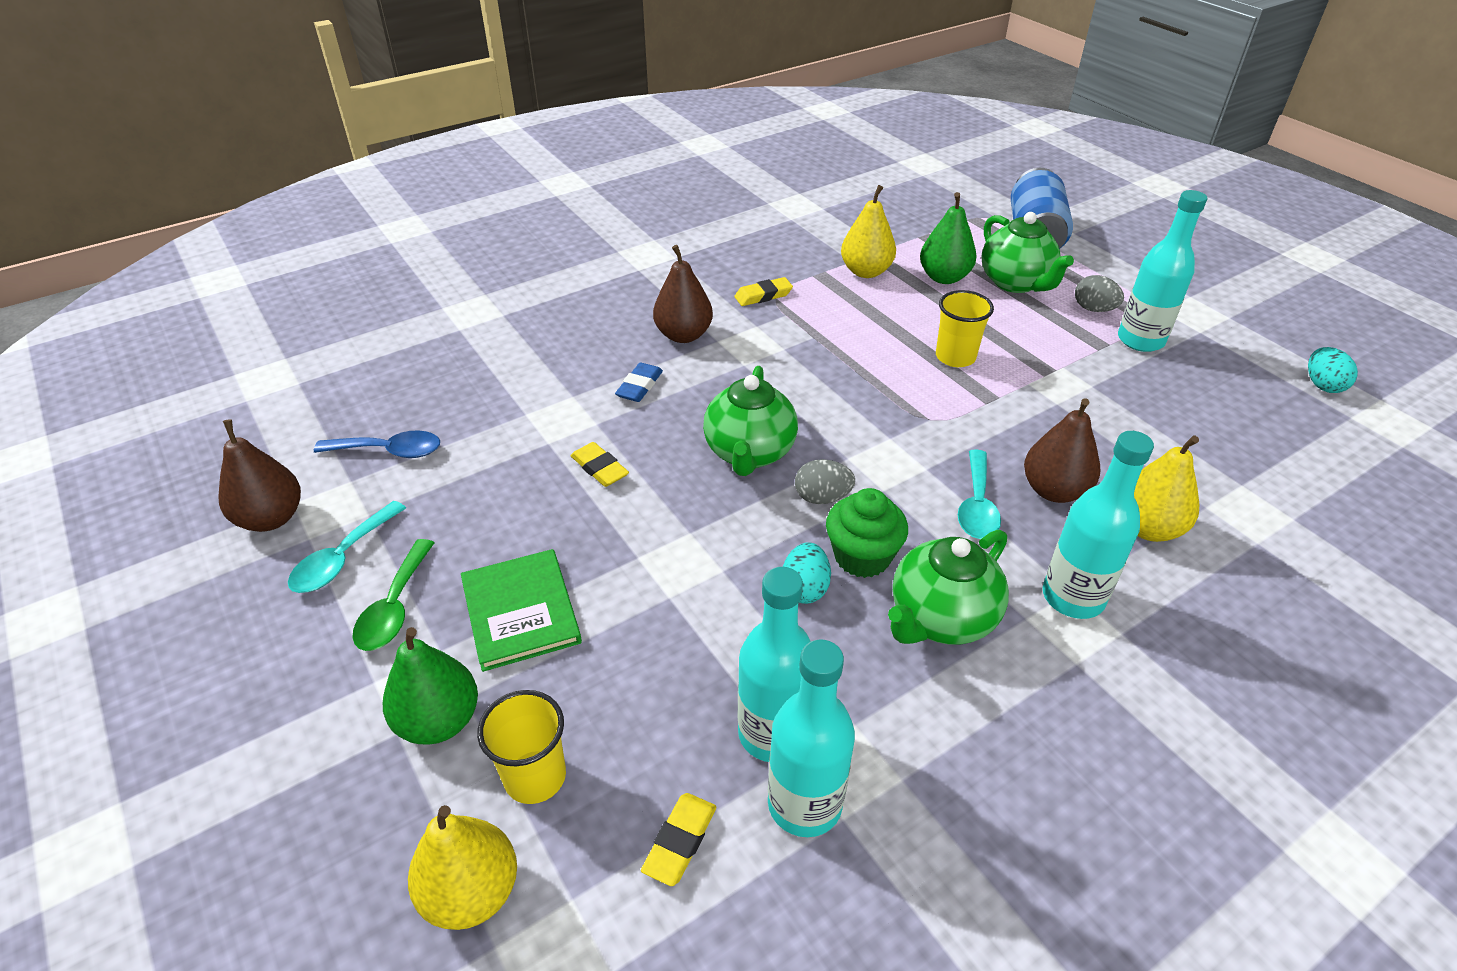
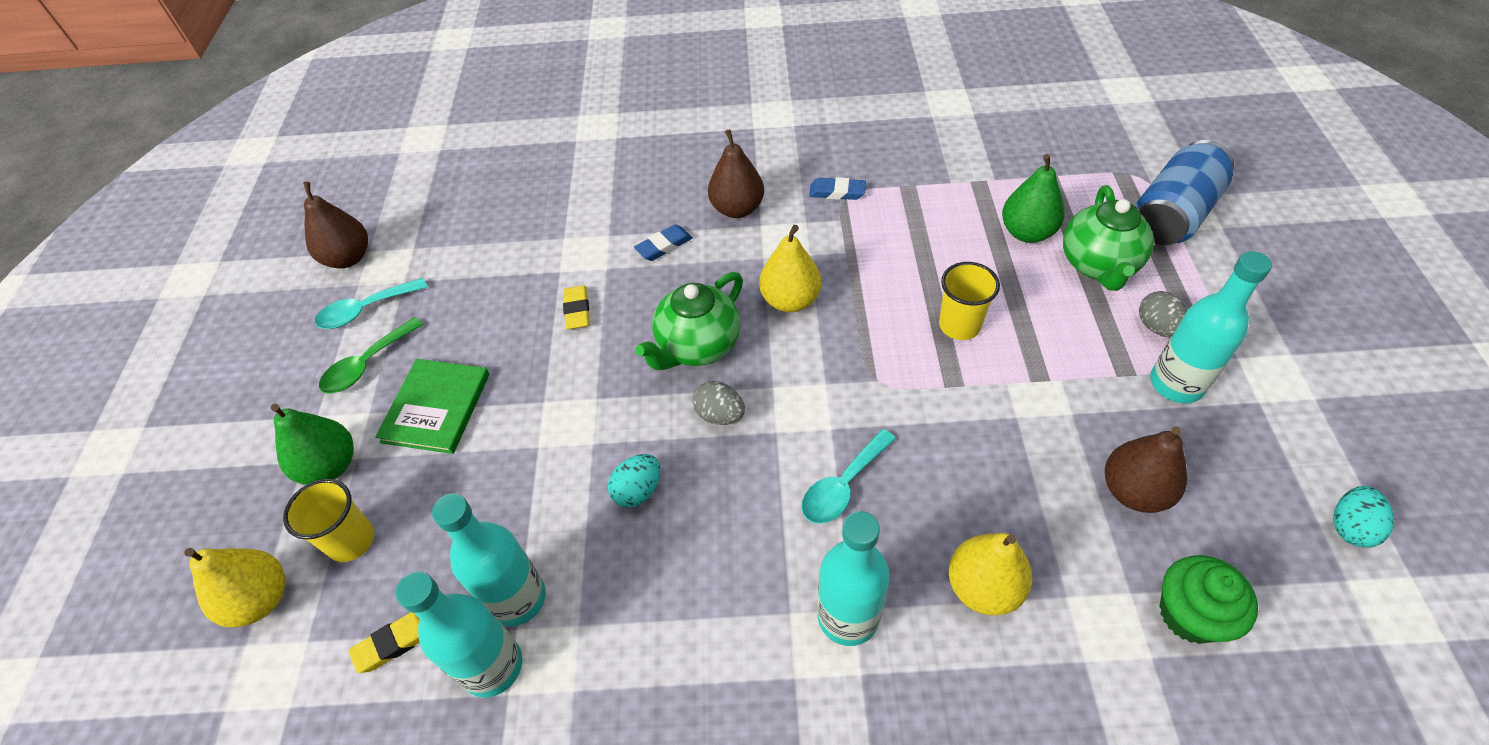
camera: 35 degrees right, 10 degrees up
blue spoon [314,430,440,458] -> none
yellow eraser [734,277,793,306] -> blue eraser [809,177,866,200]
green cupcake [826,488,908,578] -> green cupcake moved to [1159,555,1258,644]
yellow pear [841,185,896,278] -> yellow pear moved to [759,225,821,312]
green teapot [888,530,1009,645] -> none
brown pear [1024,398,1100,503] -> brown pear moved to [1105,426,1187,513]

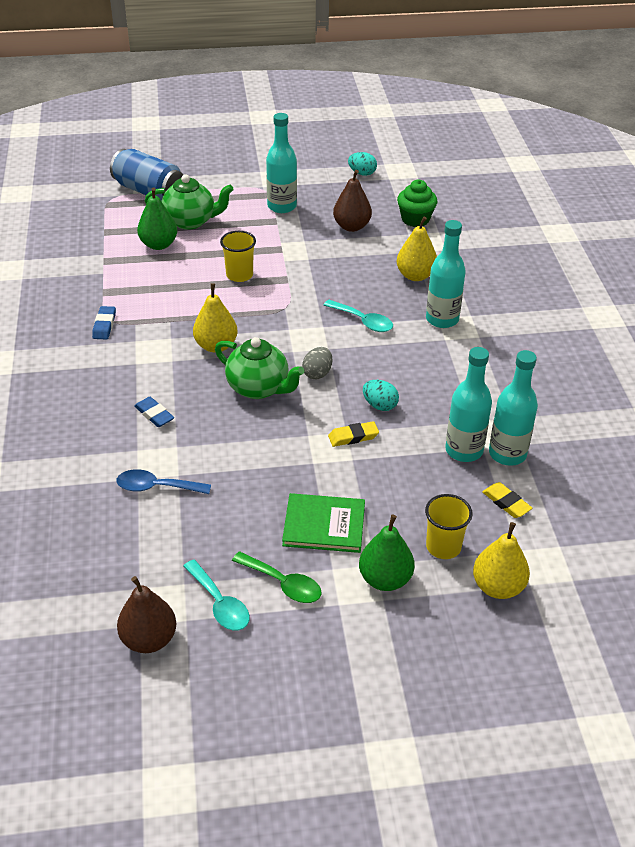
camera: 100 degrees left, 10 degrees down
yellow eraser [563,285,590,329] -> yellow eraser moved to [328,421,379,447]
brown pear [708,129,764,218] -> none
grey egg [1139,291,1187,338] -> none
none -> blue spoon [117,469,211,494]

